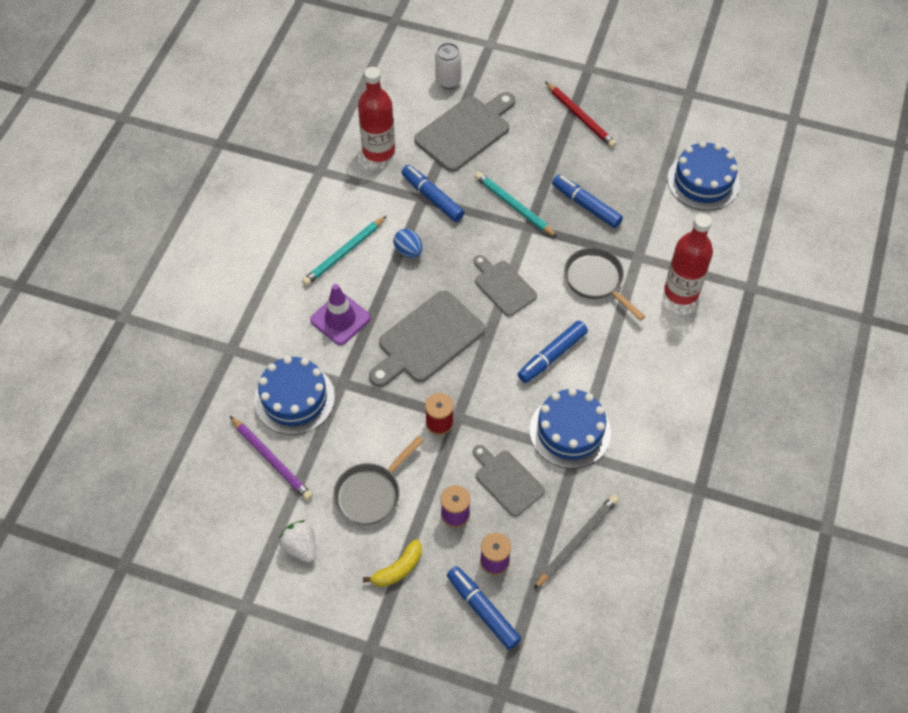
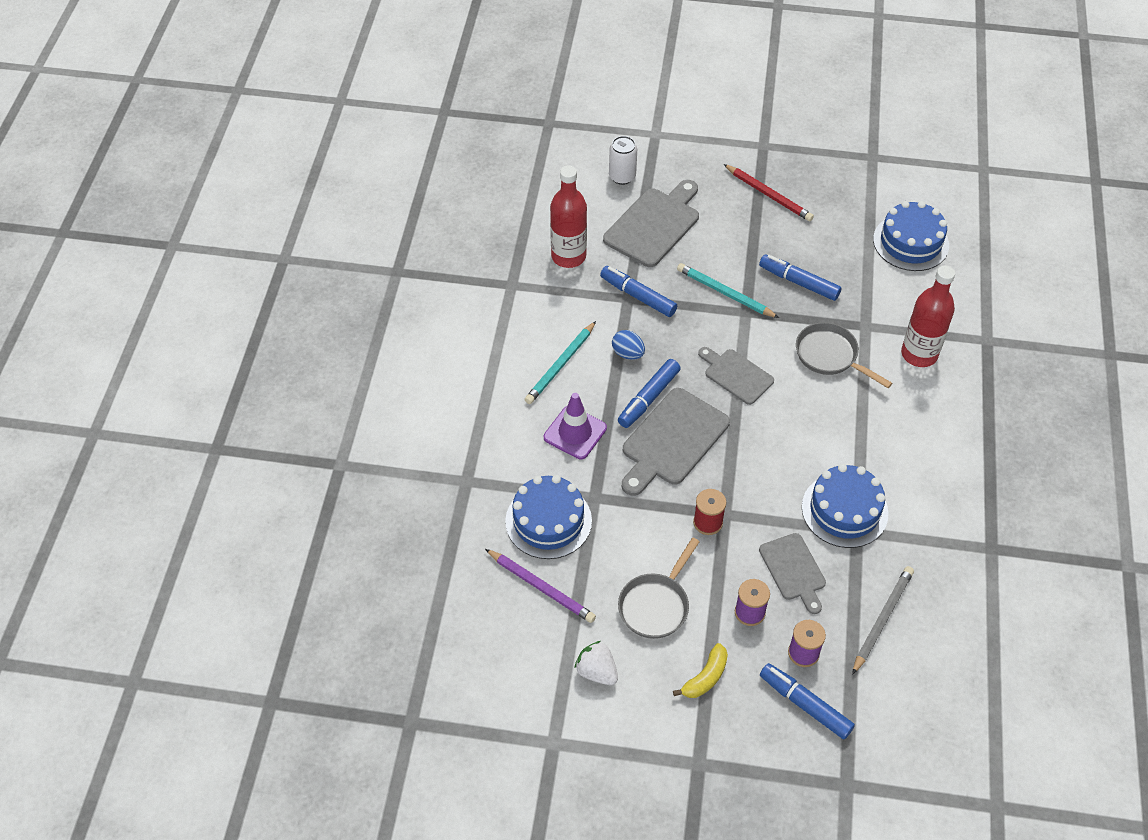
camera: 10 degrees left, 5 degrees down
grey cutting board [473,445,545,517] -> grey cutting board turned 150 degrees counterclockwise [759,533,826,614]
blue marker [518,321,588,383] -> blue marker moved to [618,359,681,428]

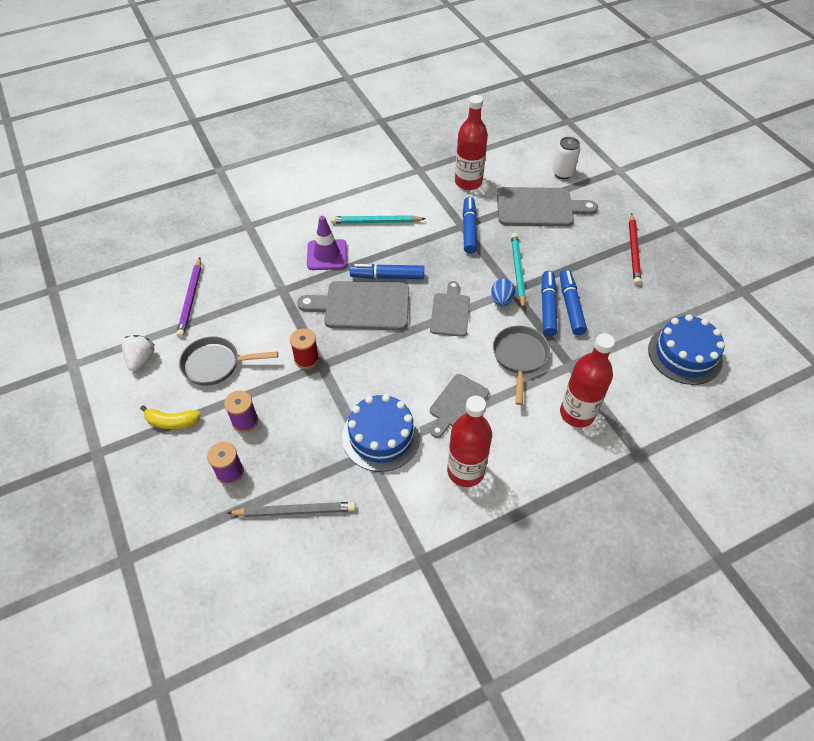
camera: 55 degrees right, 0 degrees up
blue cake [505,475,592,559] -> none
blue egg [612,330,645,360] -> blue egg moved to [491,279,515,306]
grey cutting board [759,533,826,614] -> grey cutting board moved to [430,374,489,438]
blue marker [760,663,855,739] -> blue marker moved to [541,271,557,336]
none -> red bottle [447,396,492,487]

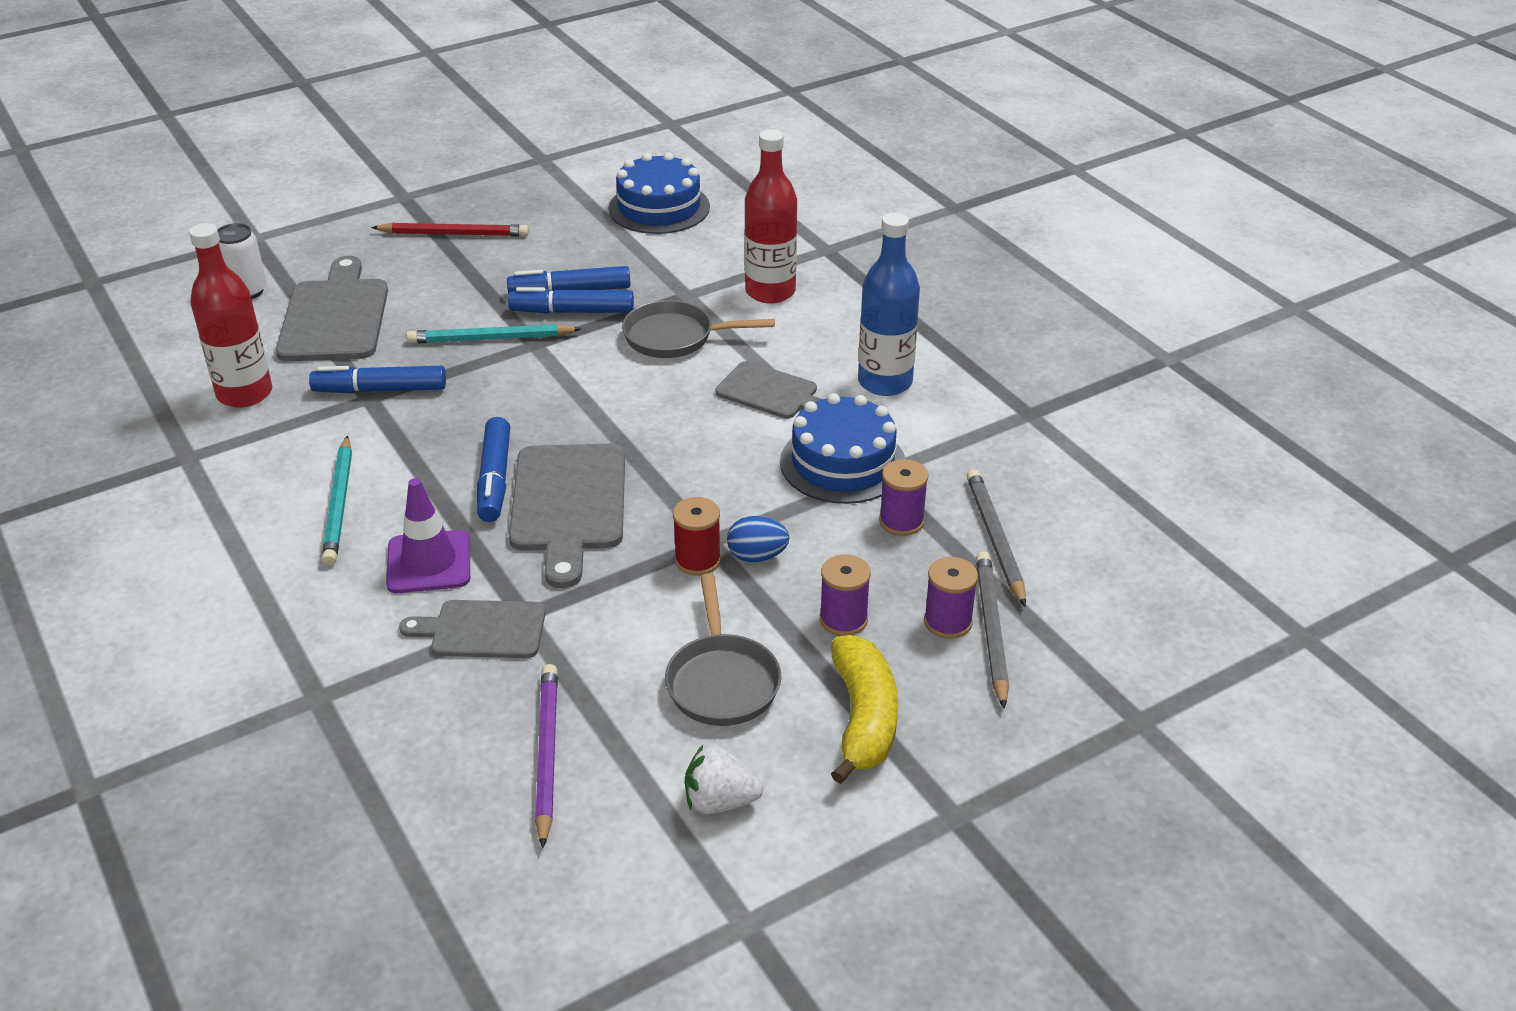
camera: 95 degrees left, 15 degrees down
yellow banana [140,405,201,429] -> yellow banana [831,635,898,784], size x1.56
purple pencil [176,258,201,338] -> purple pencil turned 90 degrees counterclockwise [535,664,558,848]
grey cutting board [430,281,470,337] -> grey cutting board moved to [399,600,546,658]
red bottle [447,396,492,487] -> blue bottle [858,213,920,396]
blue egg [491,279,515,306] -> blue egg moved to [727,516,790,562]
none -> purple spool [879,459,928,536]
none -> grey pencil [976,551,1009,709]

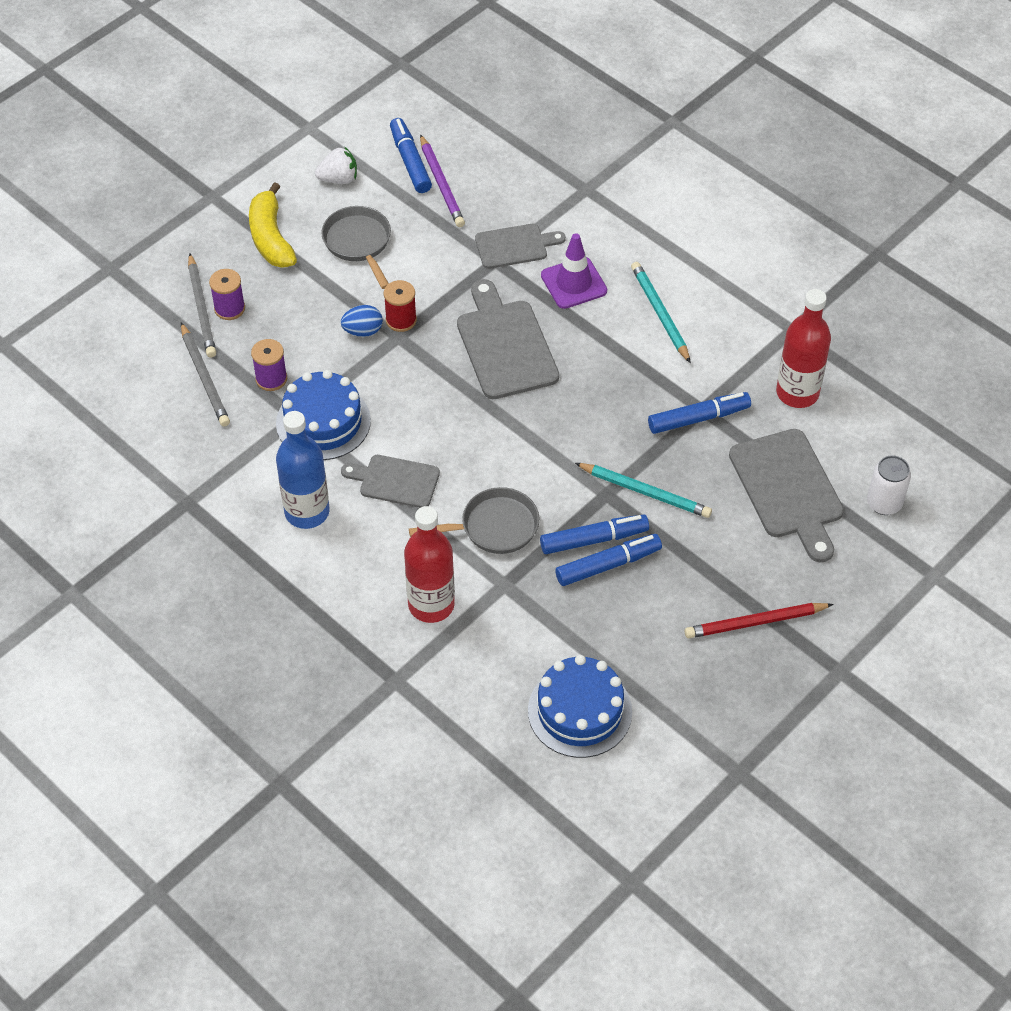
camera: 165 degrees right, 15 degrees up
turquoise pencil [406,324,581,344] -> turquoise pencil turned 45 degrees clockwise [575,463,712,518]
blue marker [477,417,510,522] -> blue marker moved to [390,118,432,193]
purple spool [820,555,871,636] -> none

